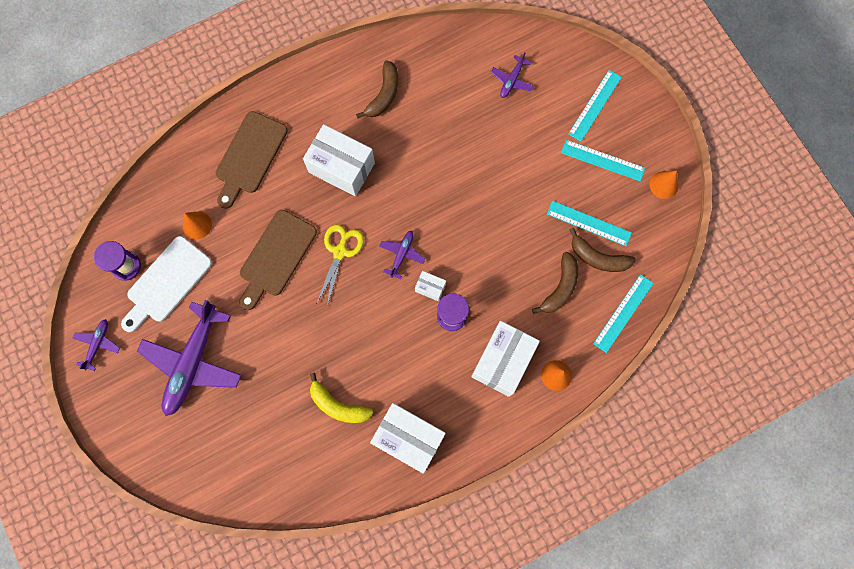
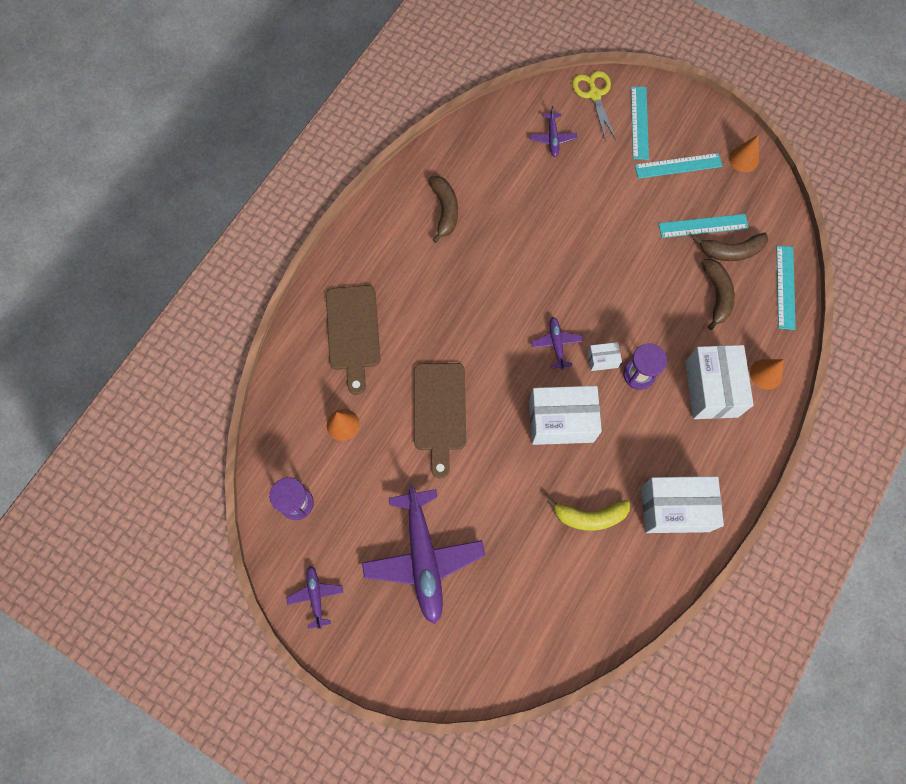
camera: 30 degrees left, 5 degrees down
white cutting board [121,236,212,332] -> none
white box [303,124,375,196] -> white box moved to [529,386,602,445]
yellow scissors [317,224,364,306] -> yellow scissors moved to [572,71,616,141]

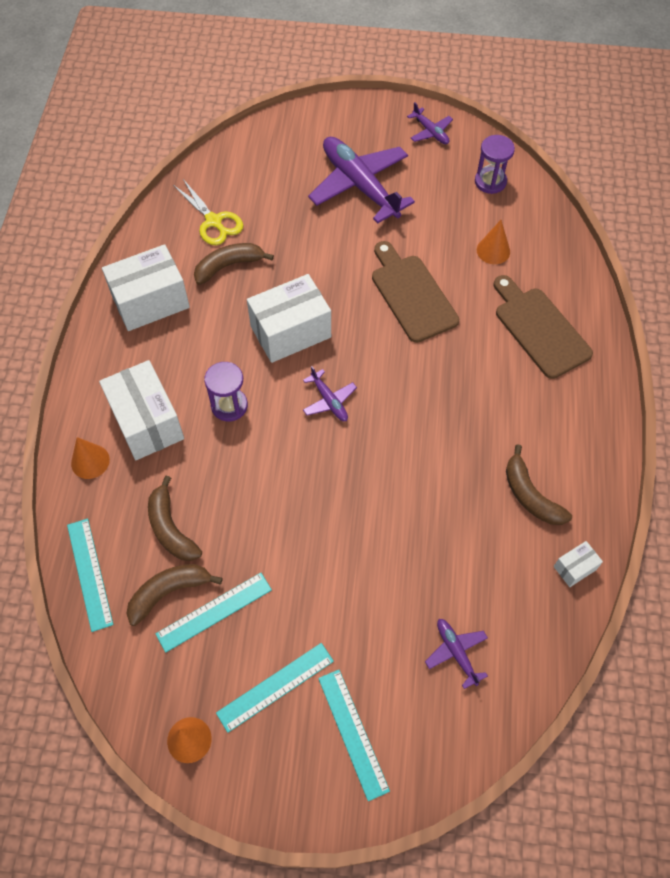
camera: 155 degrees right, 10 degrees down
yellow banana [547,497,630,531] -> brown banana [194,243,274,285]
yellow scissors [572,71,616,141] -> yellow scissors moved to [173,179,244,245]
white box [587,342,622,371] -> white box moved to [554,541,603,587]

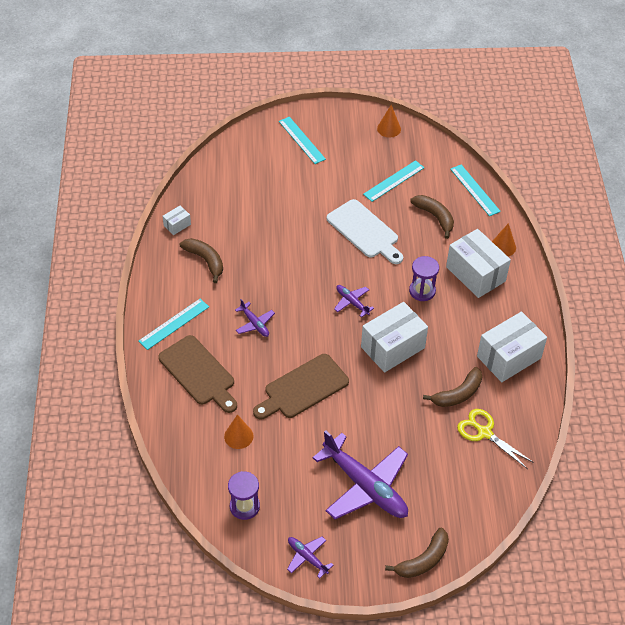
camera: 170 degrees right, 10 degrees down
brown banana [126,564,223,626] -> brown banana moved to [385,528,449,578]
turquoise ruler [216,643,334,733] -> turquoise ruler moved to [139,299,209,350]
brown cutting board [372,241,459,343] -> brown cutting board turned 90 degrees clockwise [253,354,349,419]
purple plane [425,619,488,689] -> purple plane moved to [235,299,275,337]
none -> white cutting board [327,199,403,264]

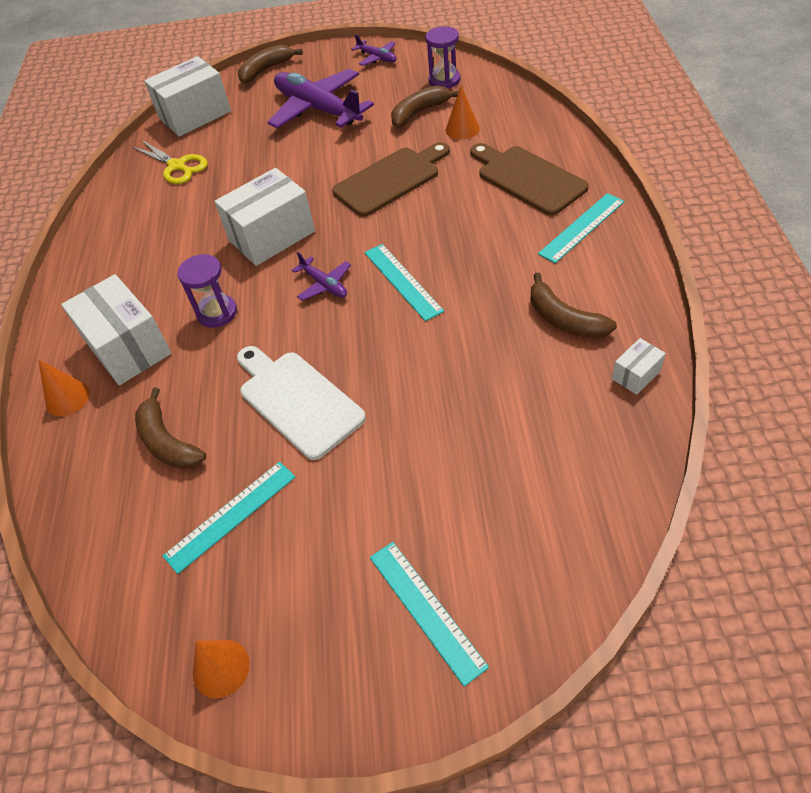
camera: 175 degrees left, 0 degrees up
purple plane [235,299,275,337] -> none
brown banana [423,367,482,407] -> brown banana moved to [391,85,459,128]
turquoise ruler [450,165,501,216] -> turquoise ruler moved to [365,244,444,321]
white box [477,311,547,382] -> white box moved to [144,56,231,137]

